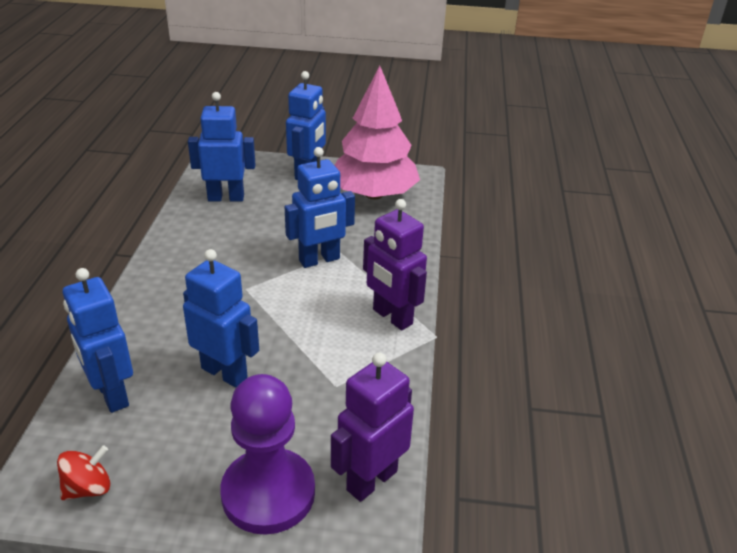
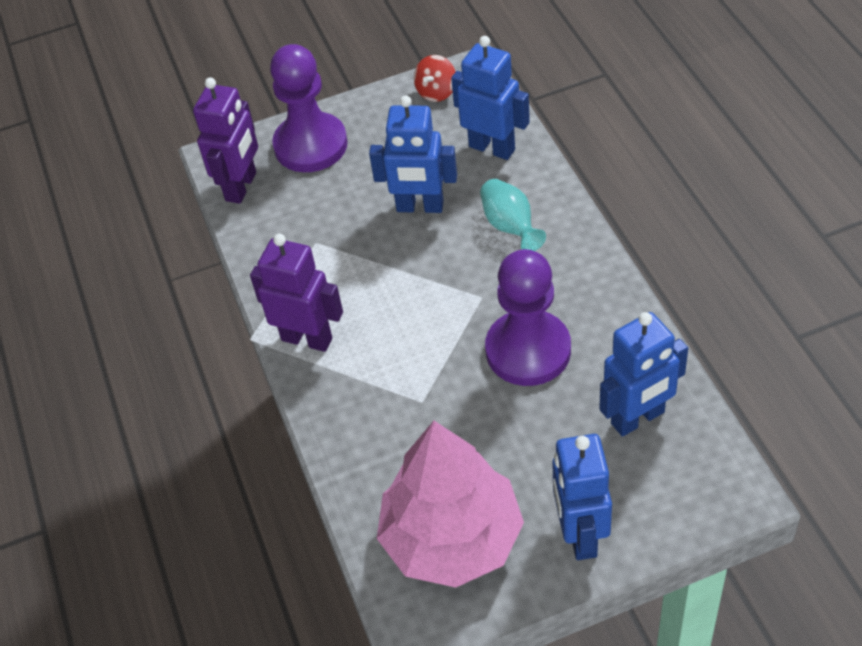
camera: 160 degrees right, 15 degrees up
blue robot [285,147,355,268] -> none
none -> turquoise vase [480,179,546,251]
none -> purple pawn [485,249,571,386]

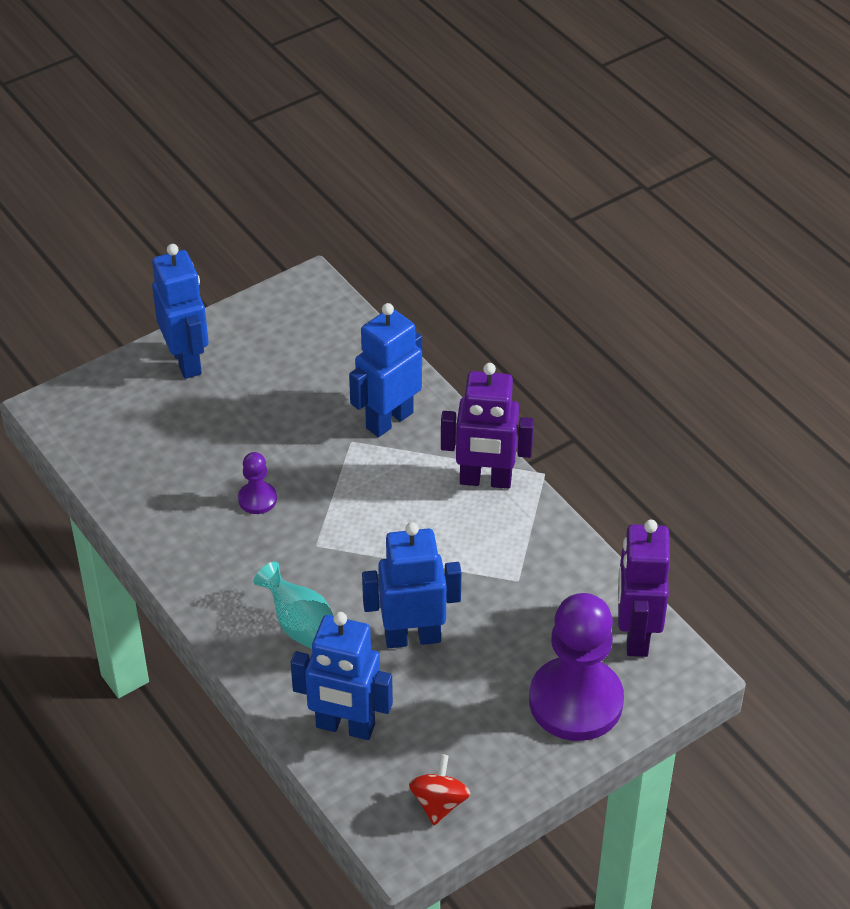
camera: 160 degrees right, 5 degrees down
pink tree [377,421,524,588] -> none
purple pawn [485,249,571,386] -> purple pawn [238,452,277,514], size x0.45
blue robot [599,312,688,437] -> blue robot moved to [349,303,422,437]

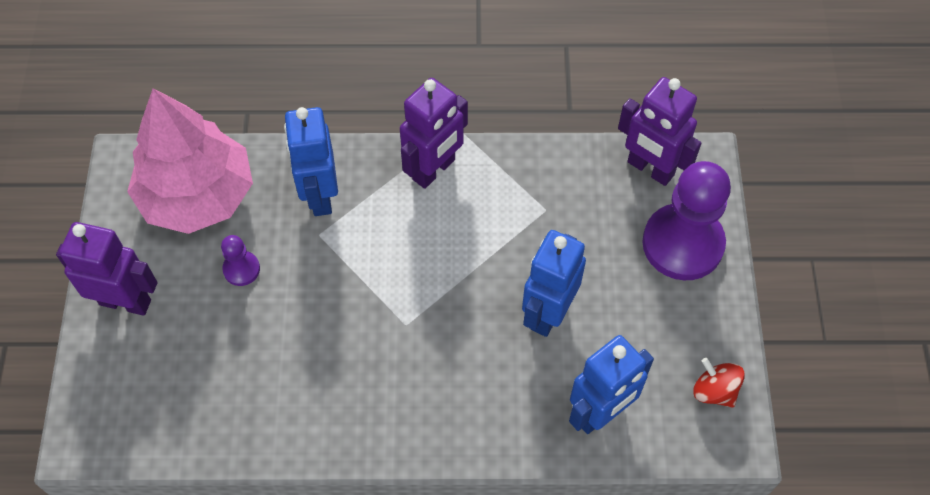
camera: 55 degrees left, 15 degrees up
blue robot [152,244,209,379] -> purple robot [56,222,157,316]
purple pawn [238,452,277,514] -> purple pawn moved to [221,235,260,286]
turquoise vase [254,561,333,649] -> none
none -> pink tree [127,88,253,234]

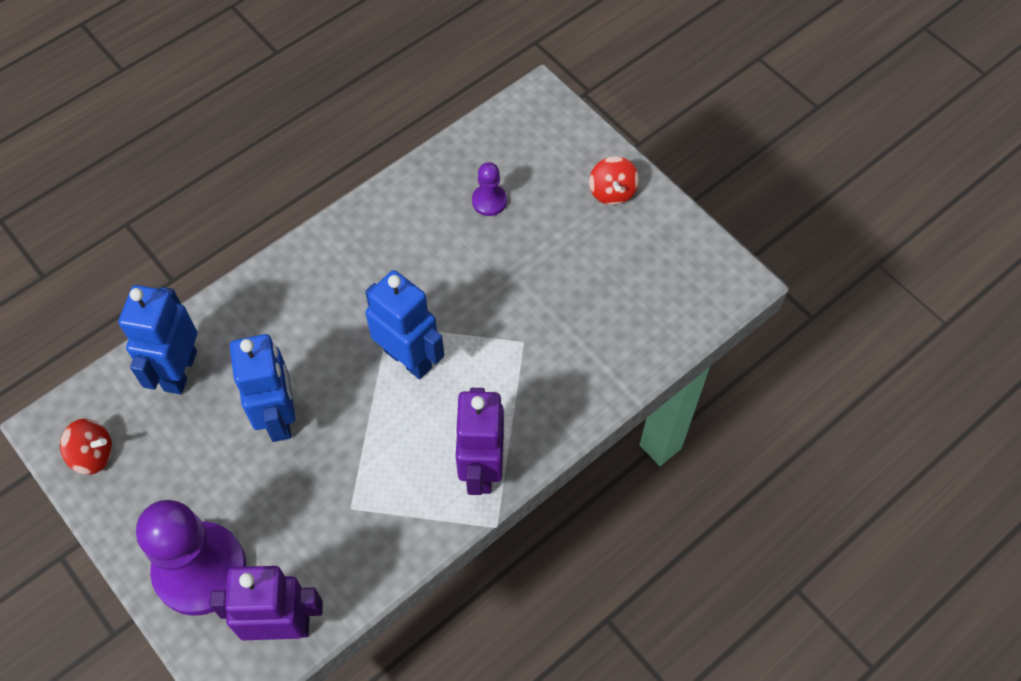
camera: 140 degrees right, 0 degrees up
purple robot [56,222,157,316] -> red spinning top [589,156,639,205]
pink tree [127,88,253,234] -> none
purple pawn [221,235,260,286] -> purple pawn moved to [472,162,507,216]
blue robot [284,107,338,216] -> blue robot moved to [365,270,444,379]

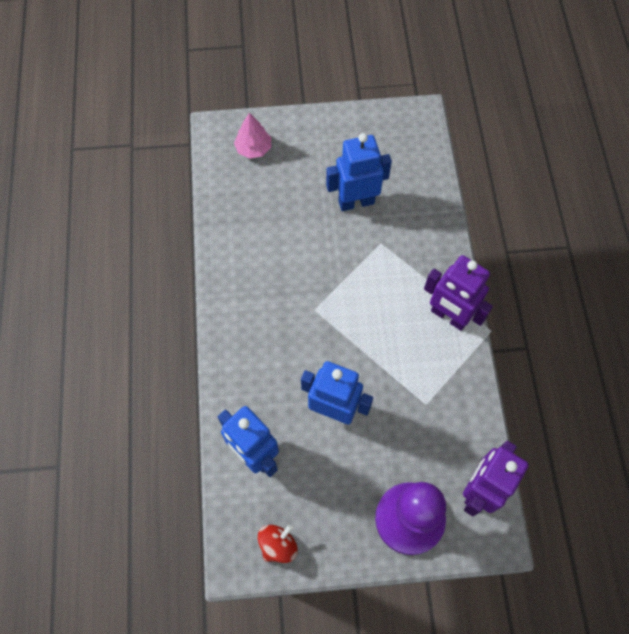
camera: 55 degrees left, 5 degrees up
blue robot [365,270,444,379] -> blue robot moved to [326,133,392,211]
purple pawn [472,162,507,216] -> none
red spinning top [589,156,639,205] -> none
none -> pink tree [234,113,271,159]

